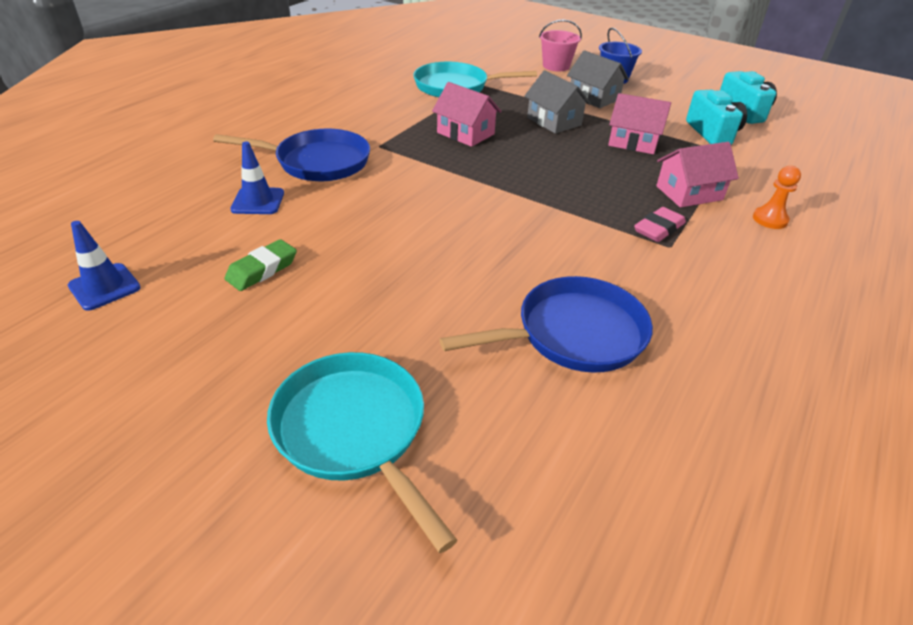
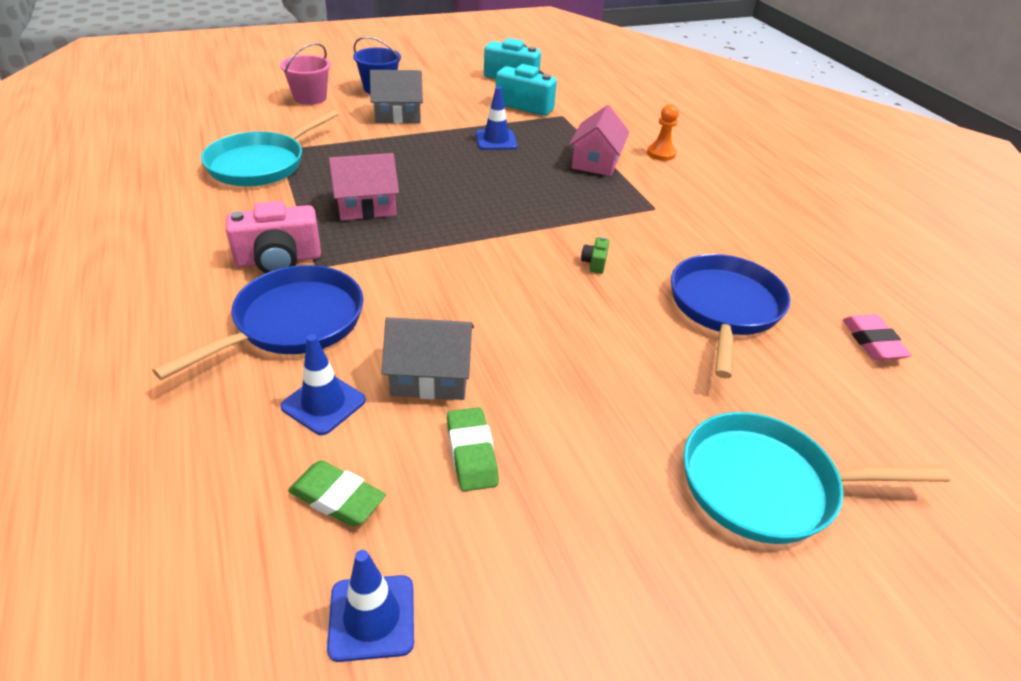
camera: 55 degrees left, 0 degrees up
grey house [524,70,591,134] -> grey house moved to [382,317,474,400]
pink house [608,93,671,154] -> blue traffic cone [476,86,517,150]
pink eraser [634,207,686,242] -> pink eraser moved to [843,314,912,360]
none -> pink camera [226,201,321,273]
none -> green eraser [288,460,386,527]
none -> green camera [581,236,610,274]

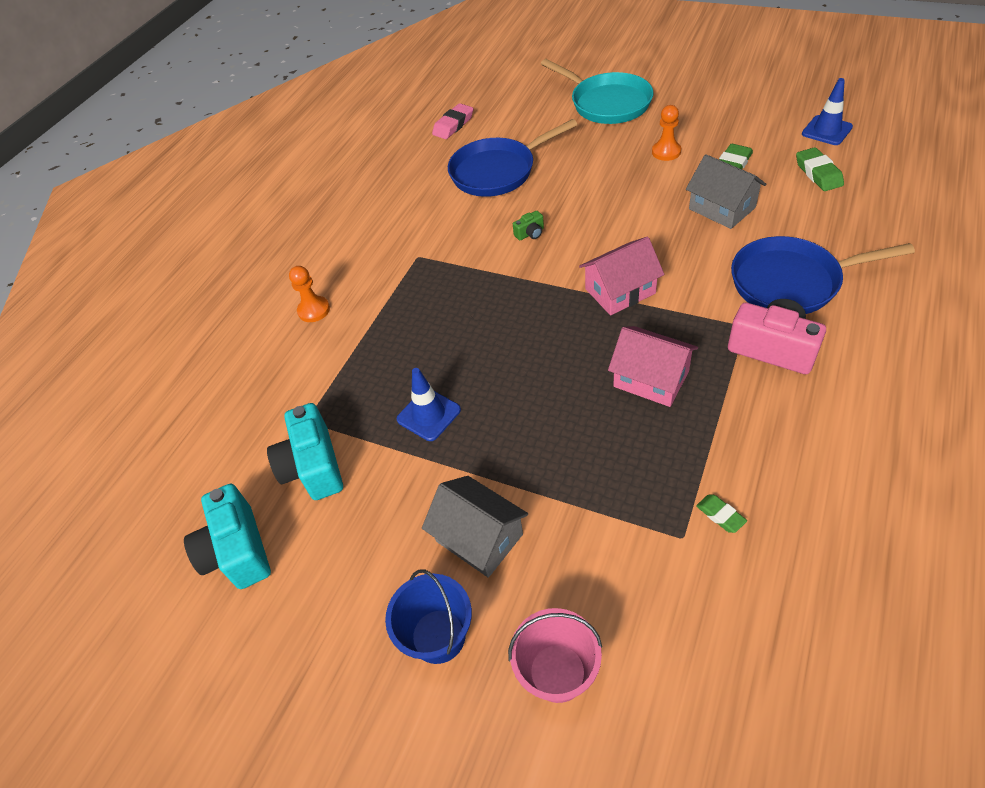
camera: 125 degrees left, 10 degrees up
turquoise pan [201,109,339,187] -> green eraser [696,495,747,533]
blue traffic cone [281,334,366,435] -> none
pink house [569,105,630,176] -> pink house moved to [579,237,664,315]
none -> orange pawn [652,105,681,161]

